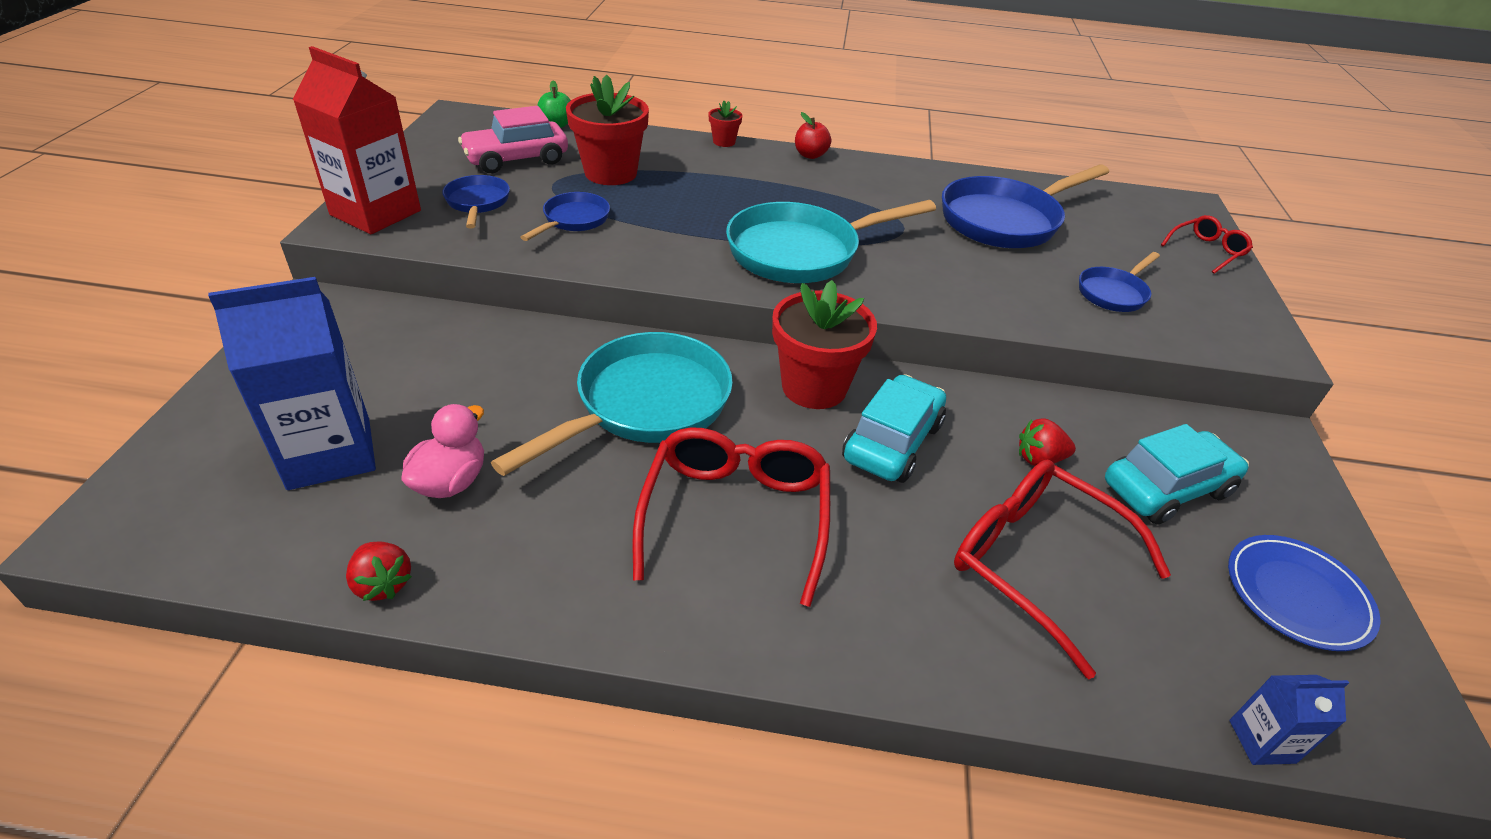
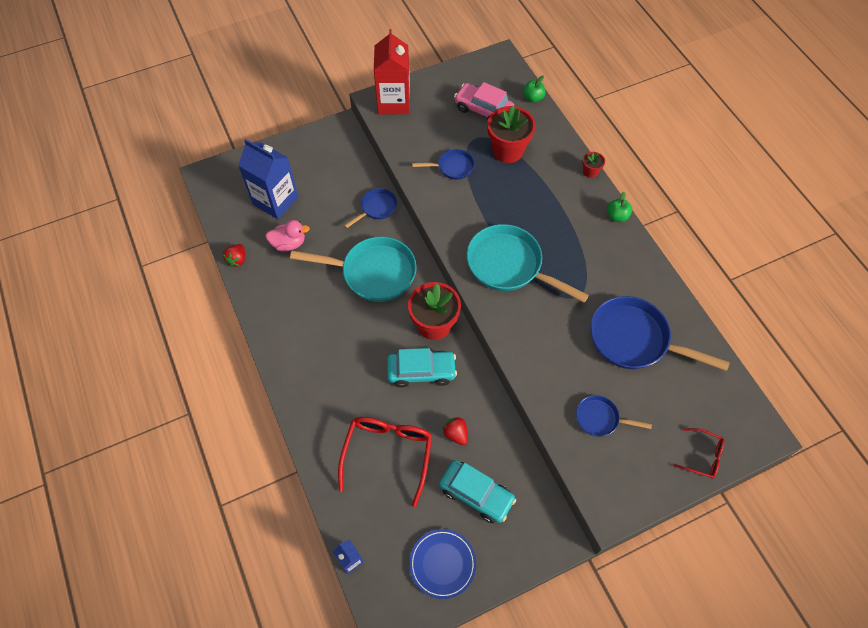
camera: 60 degrees right, 20 degrees up
blue pan [442,175,510,229] -> blue pan moved to [344,188,397,228]
red glasses [632,427,830,607] -> none
red apple [795,112,831,159] -> green apple [607,192,632,222]

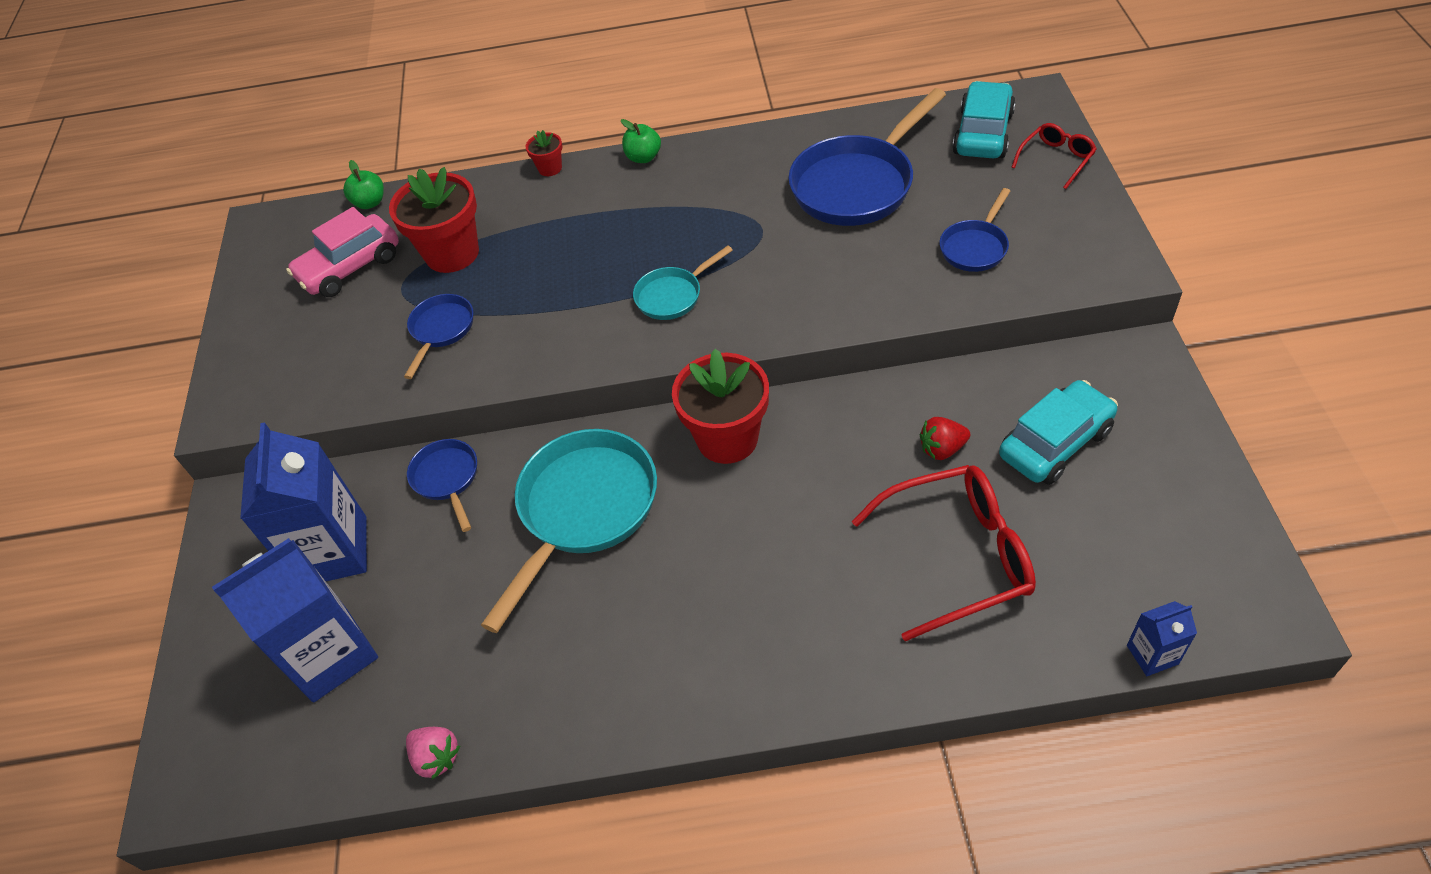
camera: 65 degrees left, 10 degrees down
red strawberry [223,244,245,267] -> pink strawberry [406,727,460,779]
pink duck [266,220,310,251] -> none
red glasses [338,417,432,507] -> red glasses turned 135 degrees clockwise [852,465,1036,641]
red carton [374,29,410,114] -> none
turquoise car [387,348,457,388] -> turquoise car moved to [952,81,1016,158]
blue plate [409,529,476,599] -> none
turquoise pan [467,224,589,303] -> turquoise pan [633,246,733,320], size x0.52
none -> blue carton [240,422,367,581]

